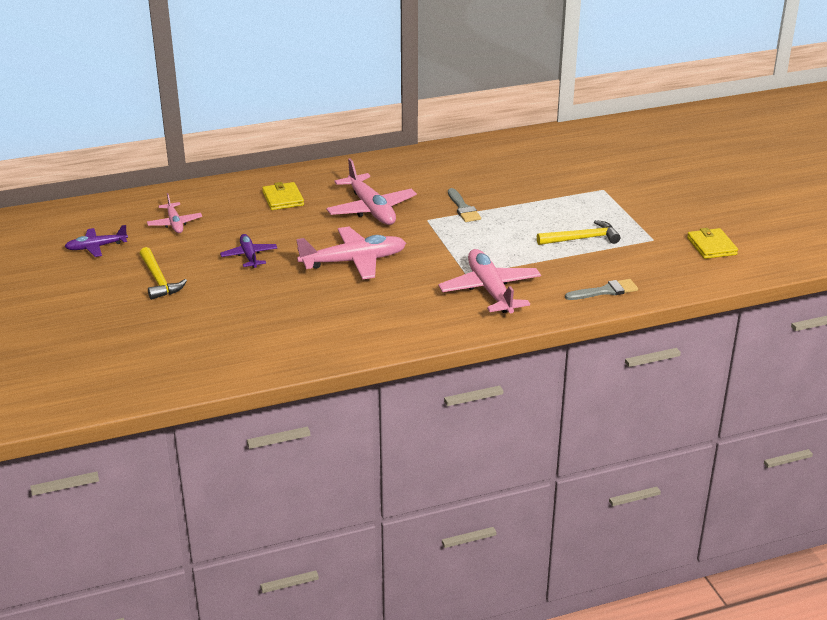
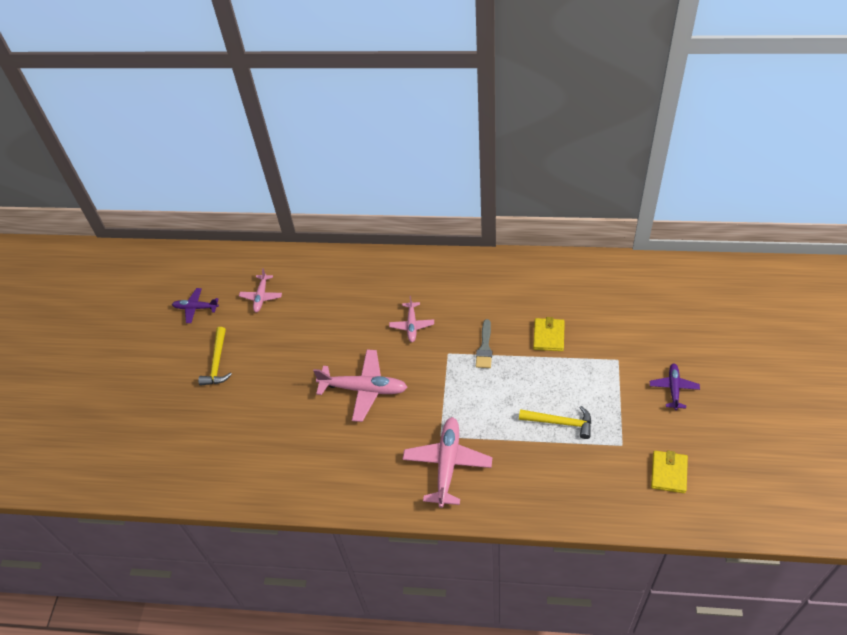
camera: 30 degrees right, 20 degrees up
purple plane [220,234,277,268] -> purple plane moved to [650,363,700,410]
yellow wallet [262,182,304,210] -> yellow wallet moved to [533,317,565,351]
pink plane [326,158,417,225] -> pink plane [389,296,434,342], size x0.57
grey brush [565,279,638,300] -> none

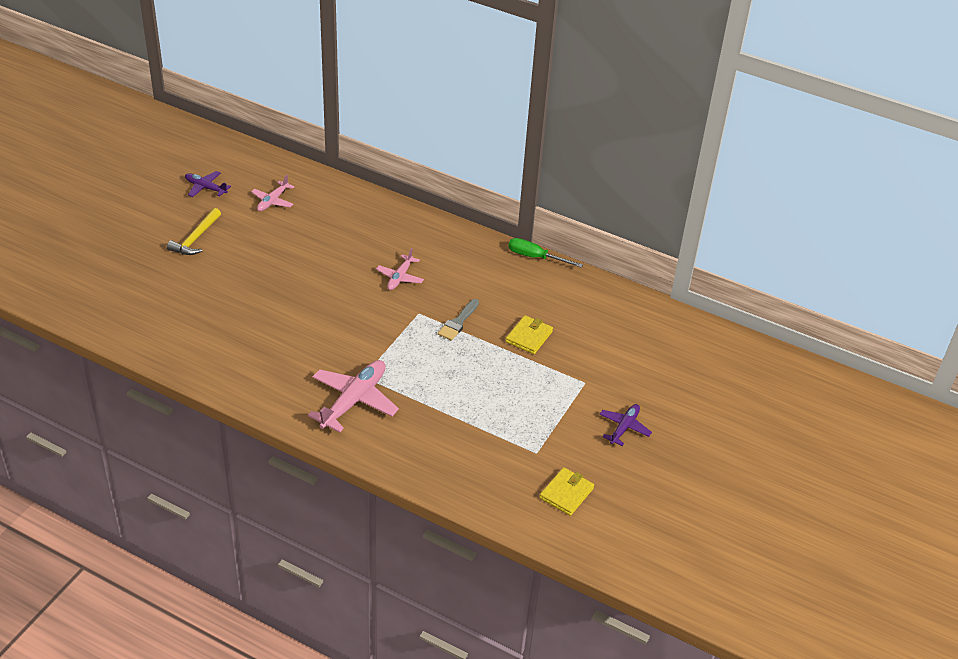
camera: 15 degrees right, 10 degrees down
pink plane [313,349,408,422] -> none
yellow hammer [519,406,591,439] -> none
none -> green screwdriver [508,238,583,268]

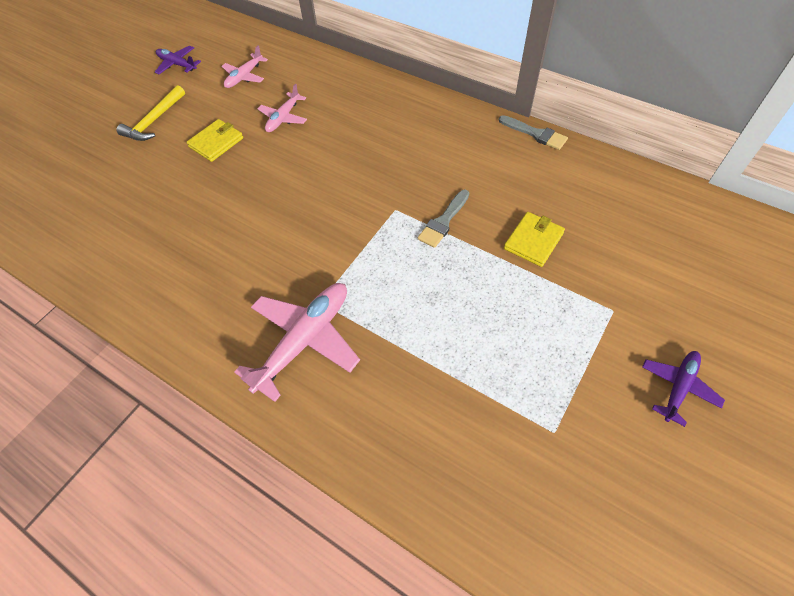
camera: 10 degrees right, 15 degrees up
pink plane [376,248,424,290] -> pink plane moved to [258,84,307,132]
green screwdriver [508,238,583,268] -> grey brush [499,115,568,150]
yellow wallet [540,467,594,516] -> yellow wallet moved to [187,119,243,162]

